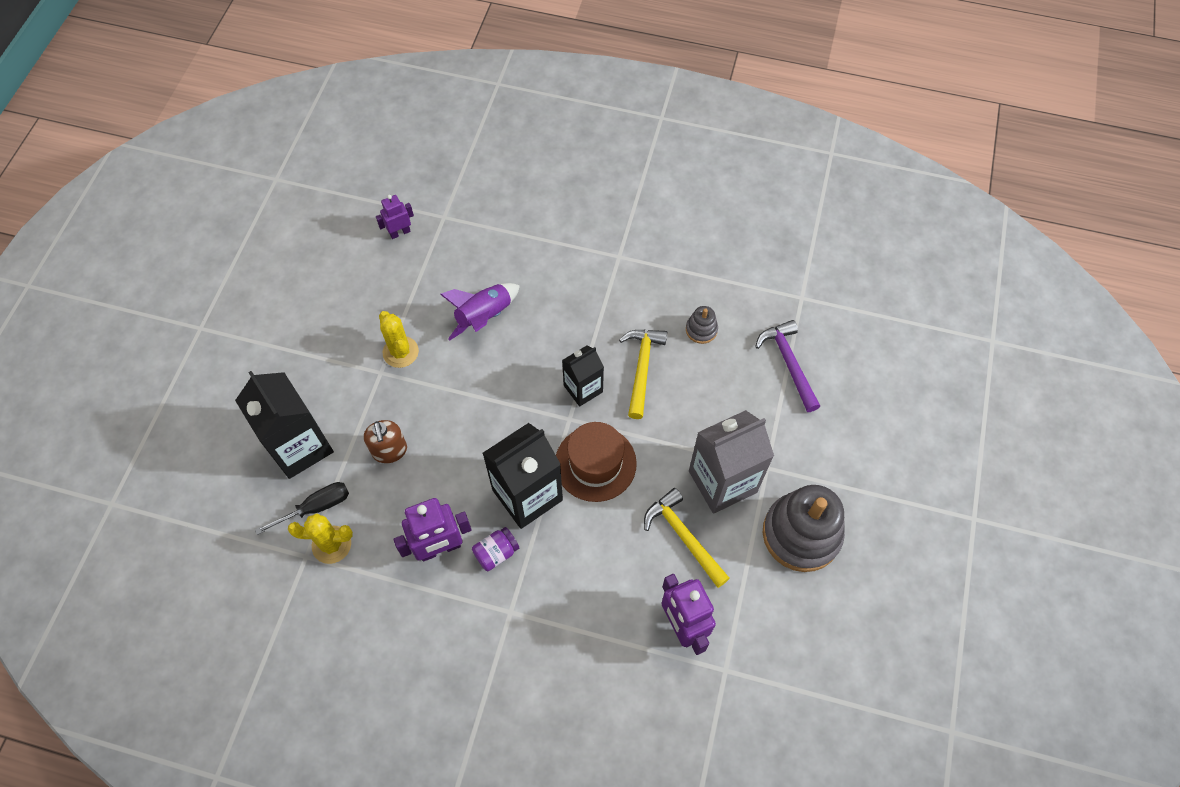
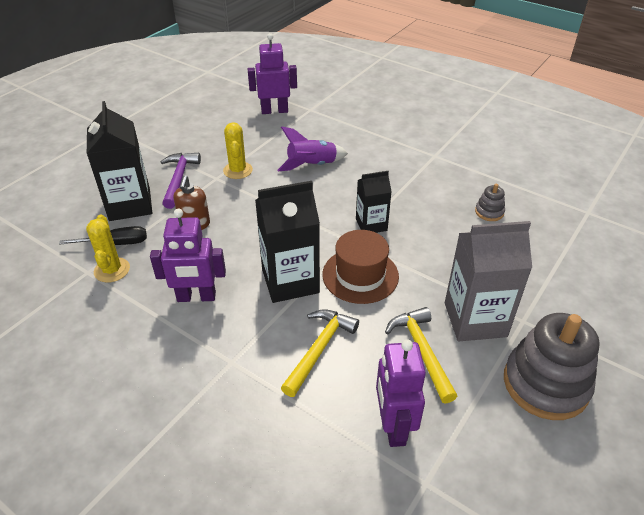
camera: 20 degrees right, 20 degrees down
yellow cactus [288,513,353,564] -> yellow cactus turned 60 degrees clockwise [86,214,130,283]
purple robot [376,195,414,239] -> purple robot [248,33,297,114], size x1.71
purple jar [472,527,519,571] -> none
yellow hammer [619,330,667,419] -> yellow hammer moved to [281,309,359,397]
purple hammer [755,320,820,412] -> purple hammer moved to [161,153,201,209]

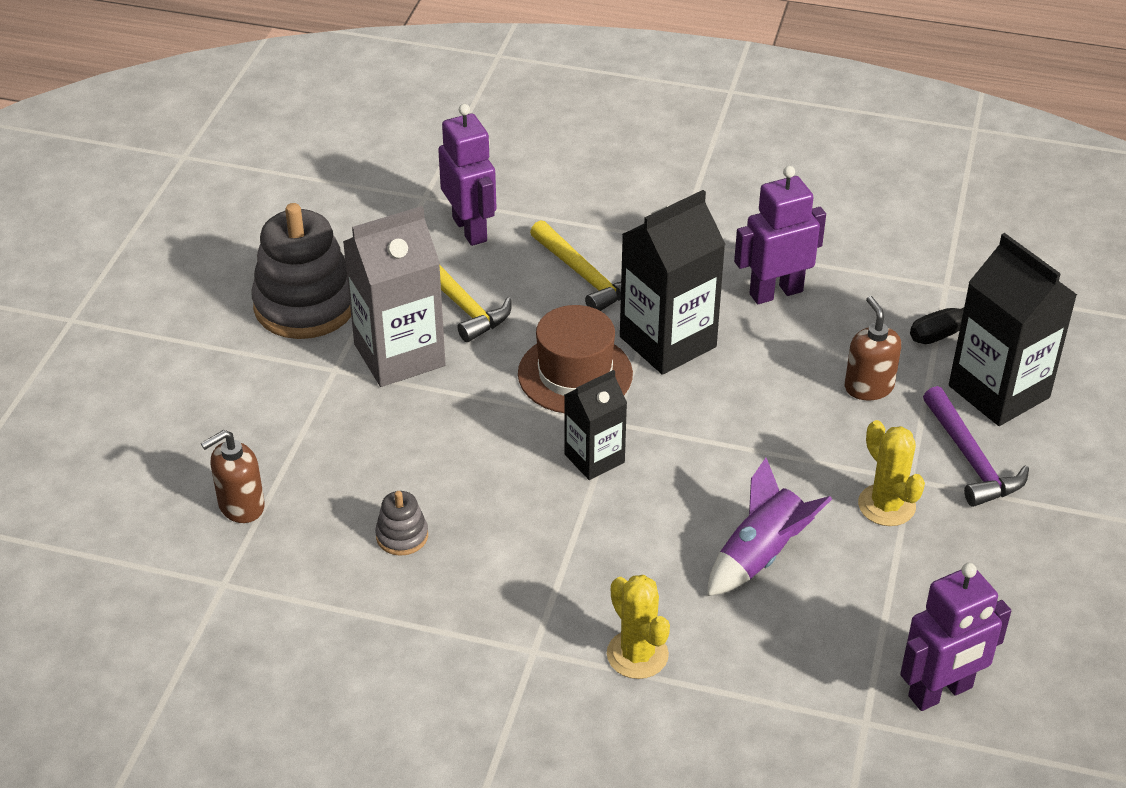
camera: 160 degrees right, 0 degrees up
yellow cactus [86,214,130,283] -> yellow cactus moved to [607,575,670,679]
yellow hammer [281,309,359,397] -> yellow hammer turned 45 degrees counterclockwise [530,220,621,311]
none -> brown soap dispenser [201,430,265,523]

